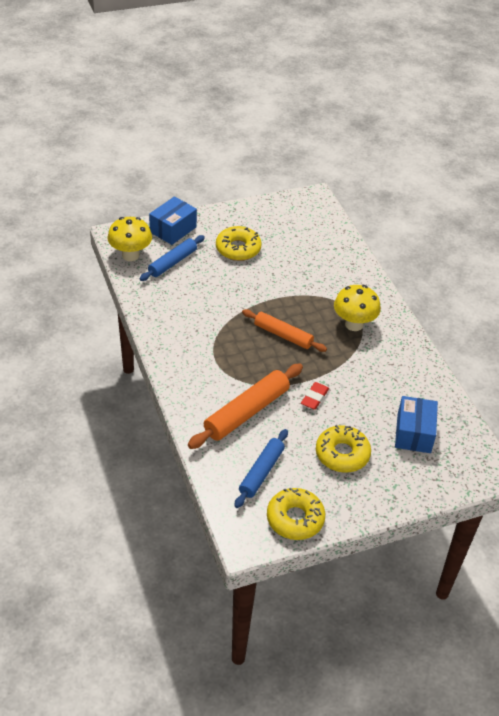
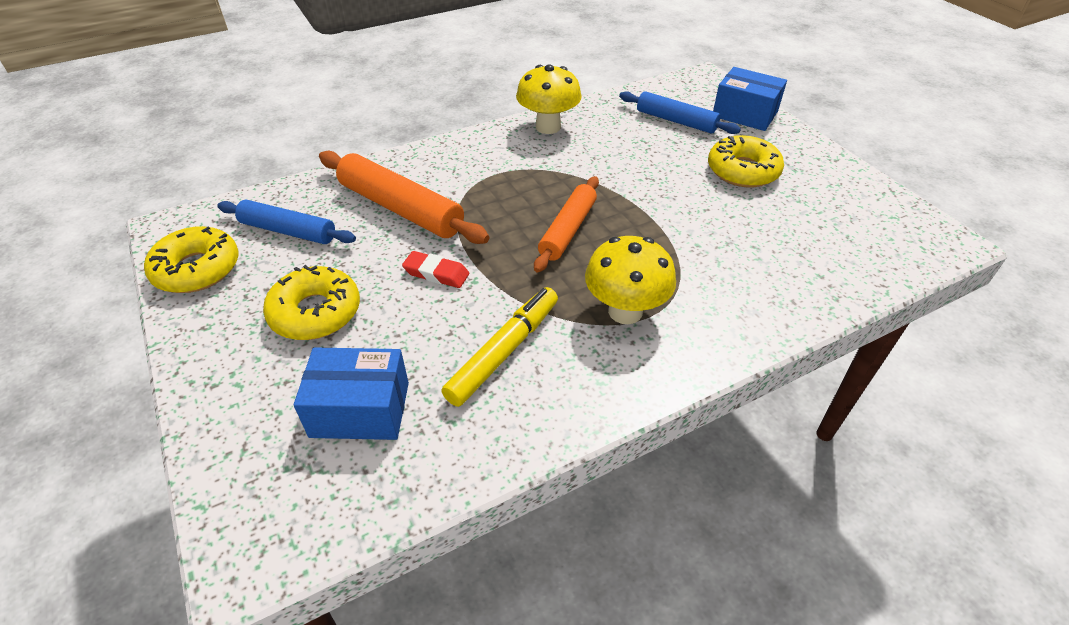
camera: 85 degrees right, 0 degrees up
yellow mushroom [107,217,152,261] -> yellow mushroom moved to [516,64,582,134]
none -> yellow marker [441,287,558,407]

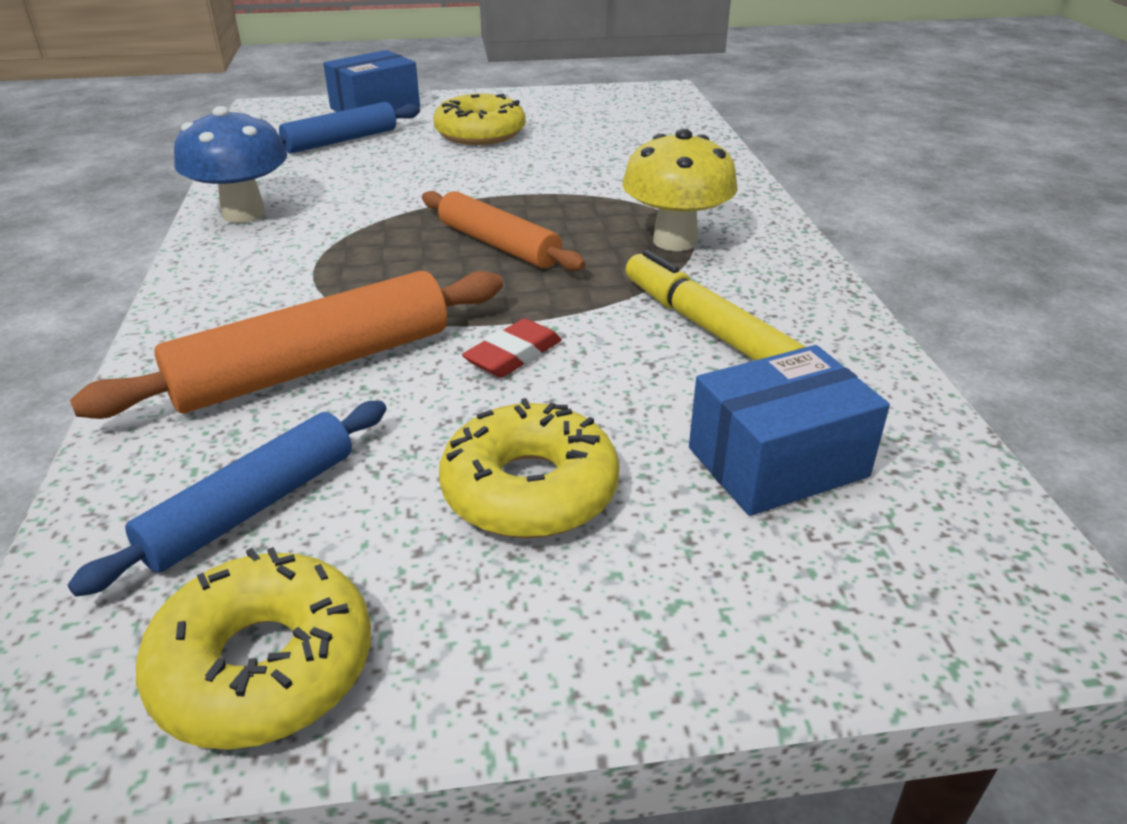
camera: 70 degrees left, 10 degrees down
blue box [294,347,409,440] -> blue box turned 45 degrees clockwise [689,345,890,516]
yellow mushroom [516,64,582,134] -> blue mushroom [174,106,287,223]

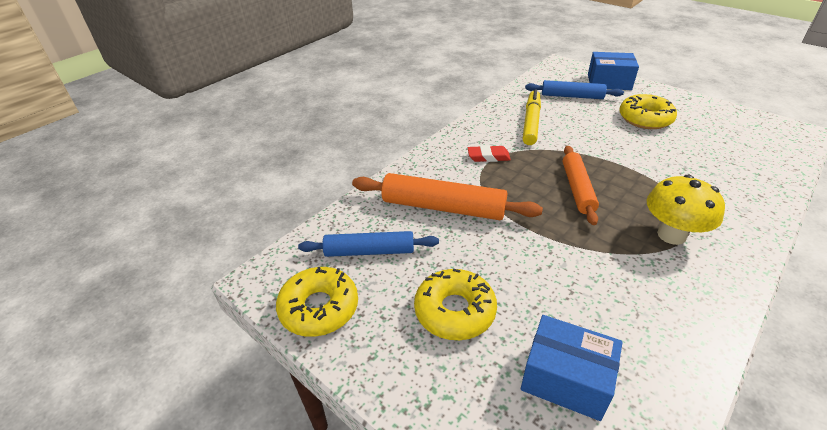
camera: 50 degrees right, 5 degrees up
blue mushroom [174,106,287,223] -> none
red eraser [462,318,562,378] -> red eraser moved to [468,145,511,162]
yellow marker [625,250,806,361] -> yellow marker moved to [523,89,541,145]

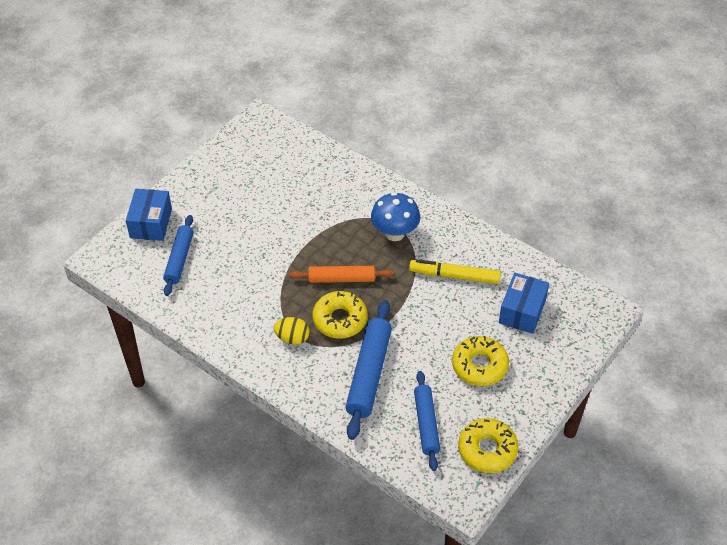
camera: 95 degrees left, 10 degrees up
orange rolling pin [352,173,543,220] -> blue rolling pin [346,300,392,440]
red eraser [468,145,511,162] -> yellow egg [274,317,310,345]
yellow marker [523,89,541,145] -> yellow marker moved to [409,259,501,284]
yellow donut [619,94,677,129] -> yellow donut moved to [313,291,367,339]
yellow mushroom [647,175,725,245] -> blue mushroom [371,192,420,241]

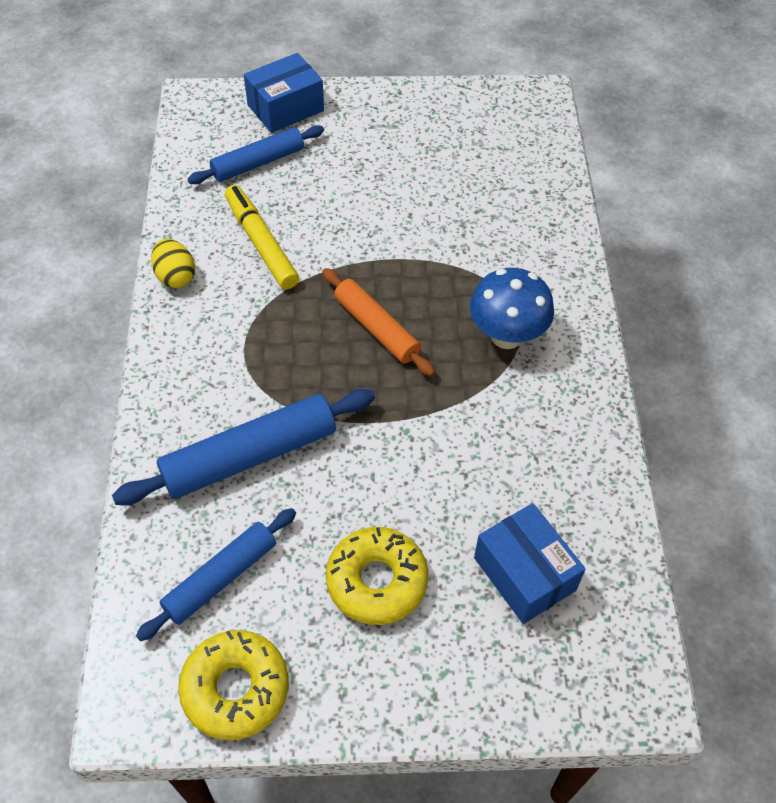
camera: 50 degrees right, 5 degrees up
yellow egg [274,317,310,345] -> yellow egg moved to [151,239,195,288]
yellow donut [313,291,367,339] -> none
yellow marker [409,259,501,284] -> yellow marker moved to [225,185,299,289]
blue box [499,273,549,334] -> blue box turned 75 degrees clockwise [474,503,586,624]

